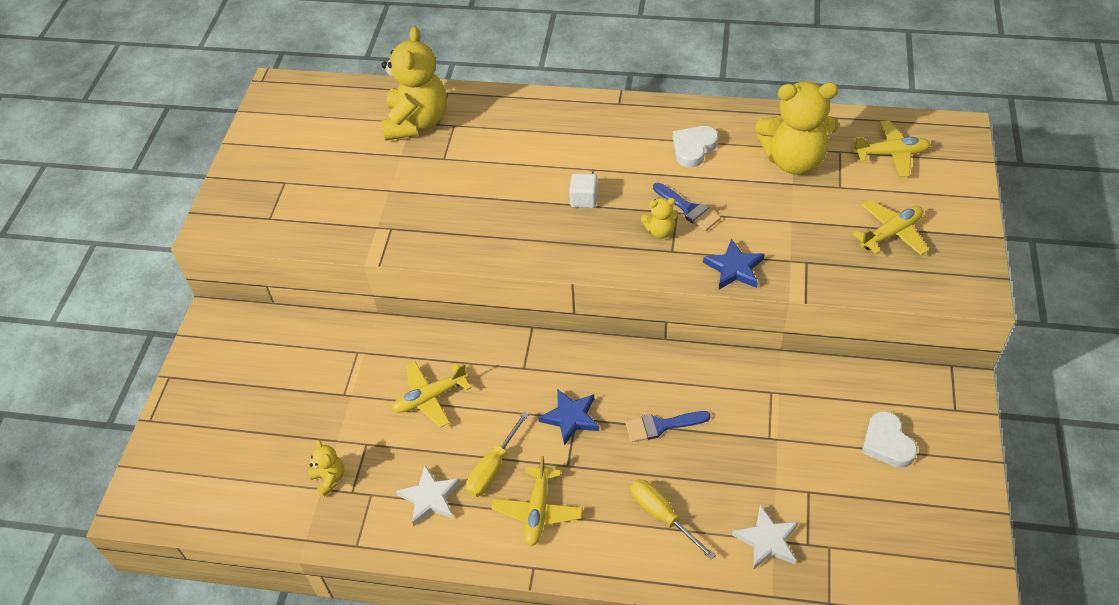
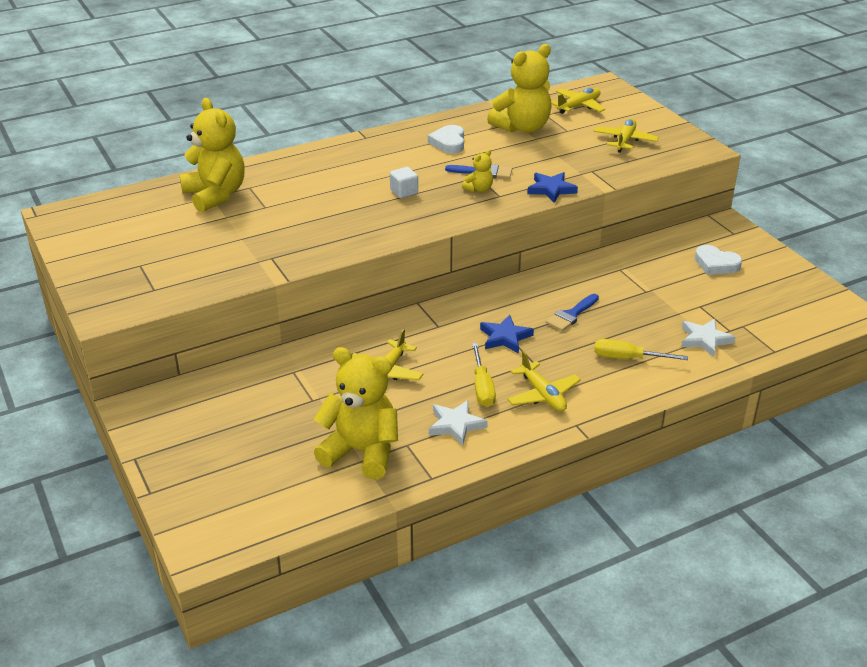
camera: 40 degrees left, 15 degrees down
yellow teddy bear [308,440,344,497] -> yellow teddy bear [314,347,398,479], size x2.22

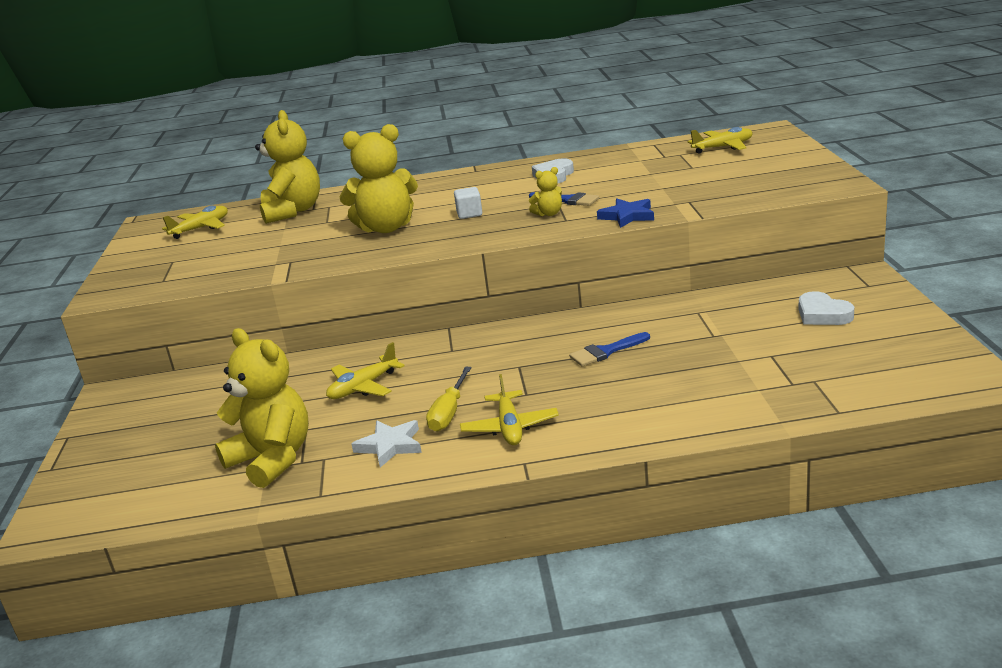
camera: 25 degrees right, 10 degrees down
blue star [480,315,534,353] -> none
yellow teddy bear [487,44,552,133] -> yellow teddy bear moved to [339,124,418,233]
yellow plane [593,118,659,153] -> yellow plane moved to [162,206,228,239]
yellow screwdriver [594,339,688,360] -> none
white star [681,319,735,357] -> none

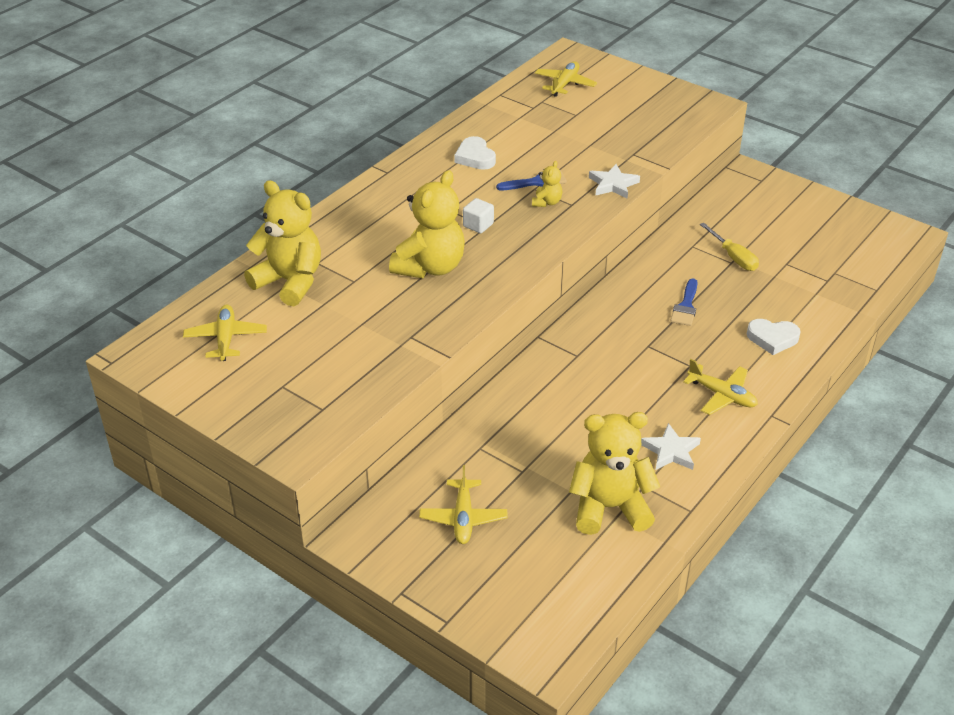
camera: 50 degrees left, 15 degrees up
yellow plane [326,342,405,399] -> yellow plane moved to [419,465,507,544]
yellow screwdriver [426,367,472,431] -> yellow screwdriver moved to [700,223,759,271]
blue star [597,199,654,228] -> white star [589,164,640,198]
white heart [799,291,854,325] -> white heart moved to [747,319,801,355]

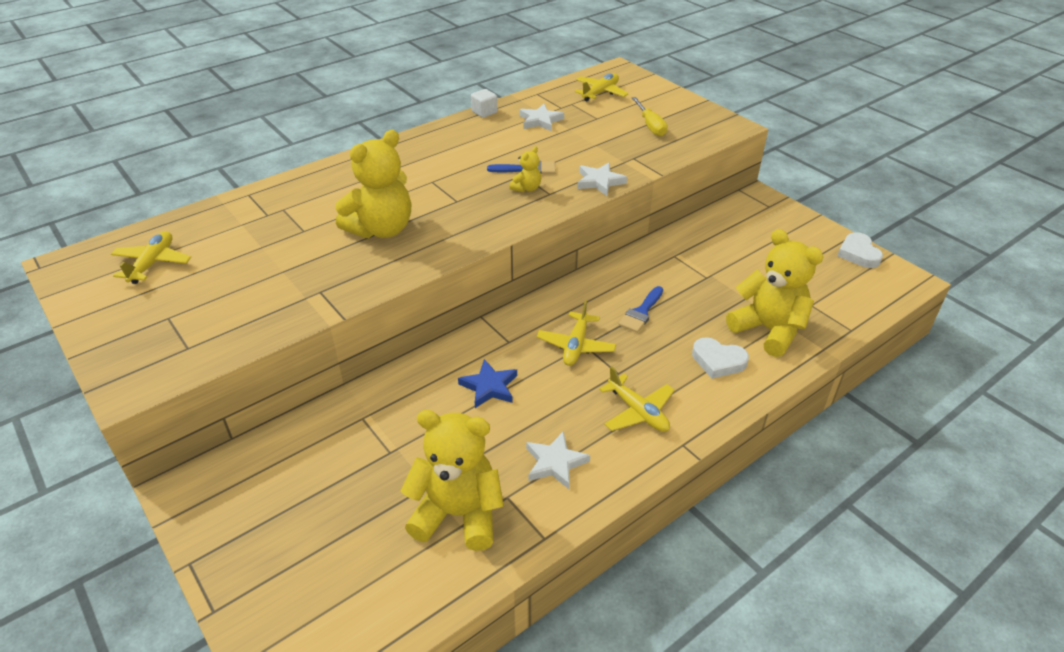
camera: 15 degrees right, 0 degrees up
yellow teddy bear [244,180,321,306] -> yellow teddy bear moved to [726,229,823,357]
yellow plane [419,465,507,544] -> yellow plane moved to [537,300,616,366]
white heart [454,136,496,170] -> white heart moved to [837,232,883,268]
white cube [463,198,494,233] -> white cube moved to [471,89,497,118]
yellow screwdriver [700,223,759,271] -> yellow screwdriver moved to [632,97,667,136]
none -> blue star [458,359,517,408]
none -> white star [520,104,564,131]

